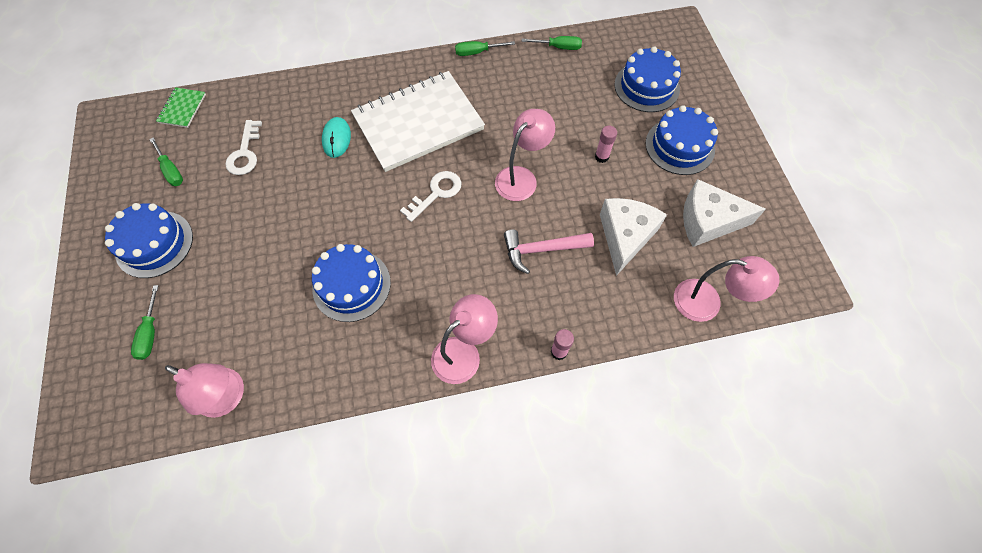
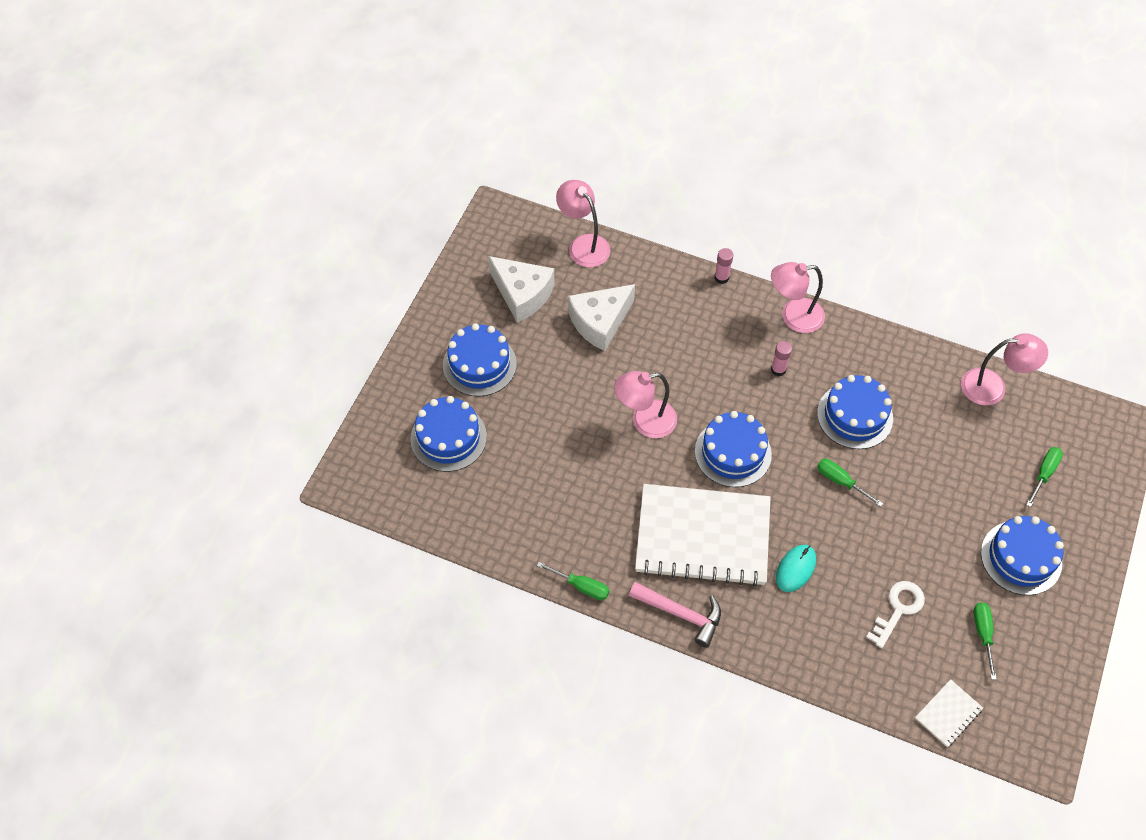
camera: 145 degrees left, 5 degrees down
green notebook [156,87,206,128] -> white notebook [915,679,983,747]
pink lamp [165,363,244,418] -> pink lamp turned 120 degrees clockwise [961,333,1048,406]
white key [400,171,461,222] -> blue cake [695,411,772,487]
pink hammer [504,229,594,274] -> pink hammer moved to [629,582,721,648]
green screwdriver [522,36,582,50] -> green screwdriver moved to [817,459,883,507]
pink glue stick [595,126,617,163] -> pink glue stick moved to [771,341,792,376]

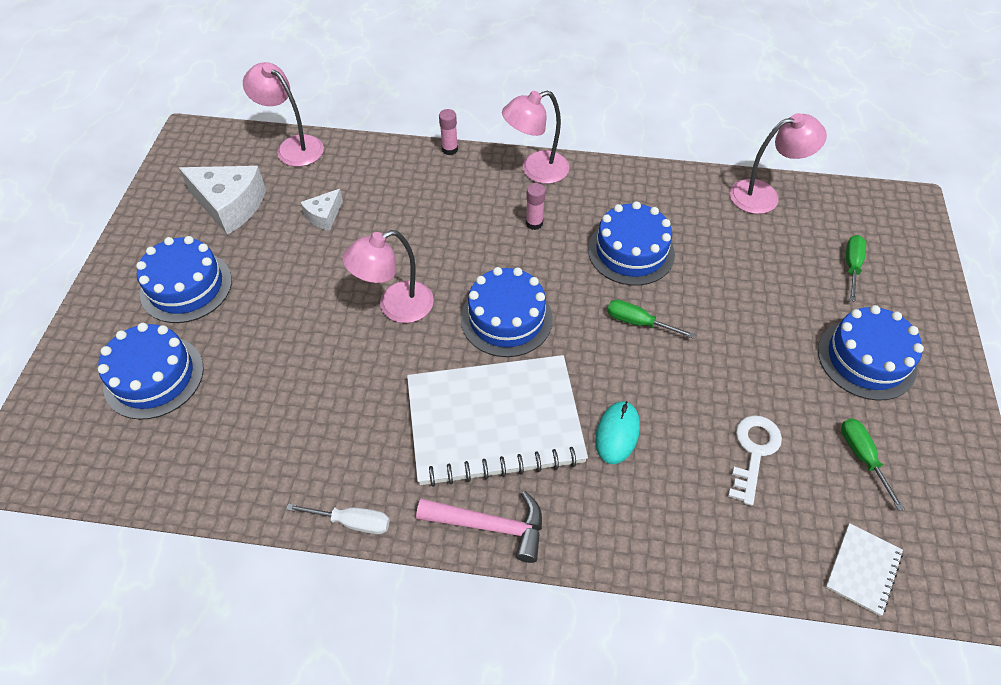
camera: 15 degrees left, 5 degrees down
green screwdriver [537,562,609,600] -> white screwdriver [286,503,390,534]
white cheese [568,284,635,351] -> white cheese [300,189,343,231], size x0.53

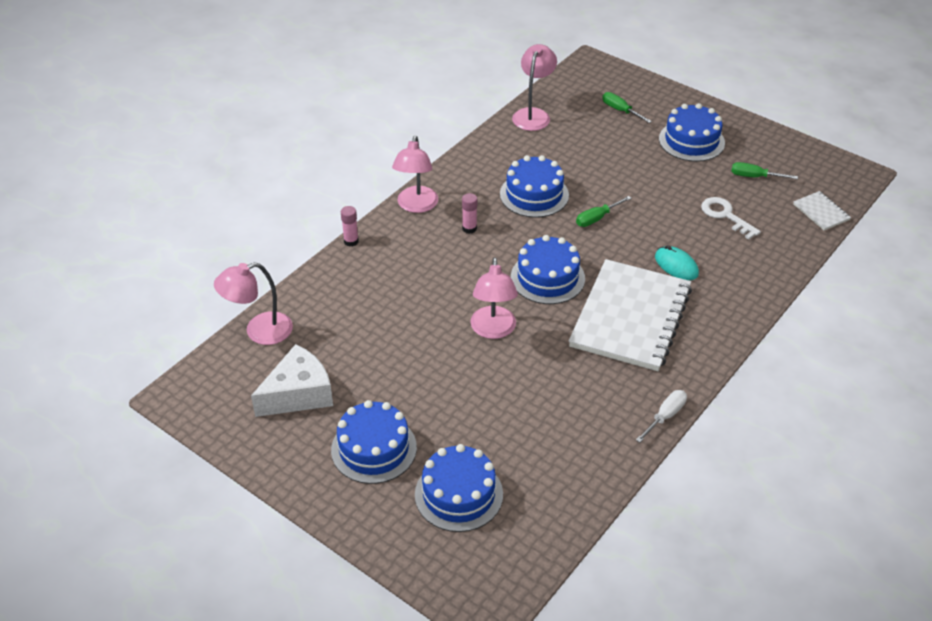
camera: 60 degrees left, 10 degrees down
white cheese [300,189,343,231] -> none
pink hammer [416,491,542,563] -> none

